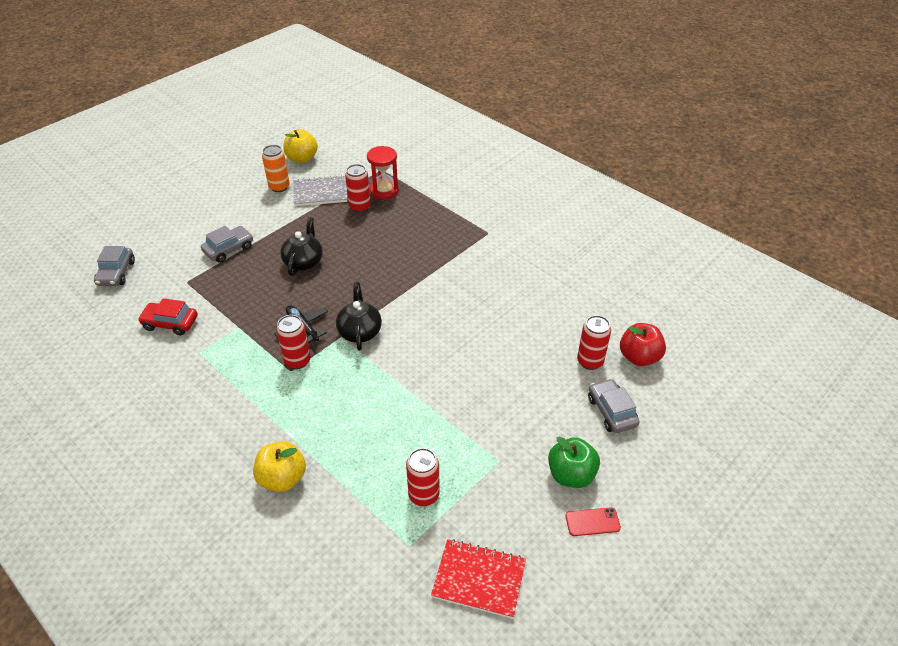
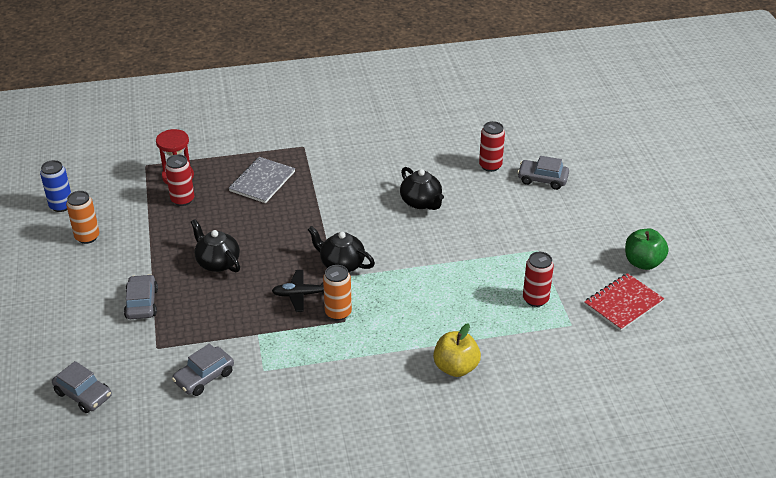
camera: 55 degrees left, 5 degrees down
red car [138,298,198,335] -> grey car [172,344,234,396]
red can [276,315,311,369] -> orange can [323,265,352,320]
yellow apple [283,129,318,163] -> blue can [40,160,71,212]
grey notebook [294,175,347,206] -> grey notebook moved to [229,157,295,203]
green apple [548,437,600,488] -> green apple moved to [625,229,669,270]
red phone [565,507,621,536] -> none
red apple [620,323,666,366] -> none
none -> black teapot [400,167,444,210]

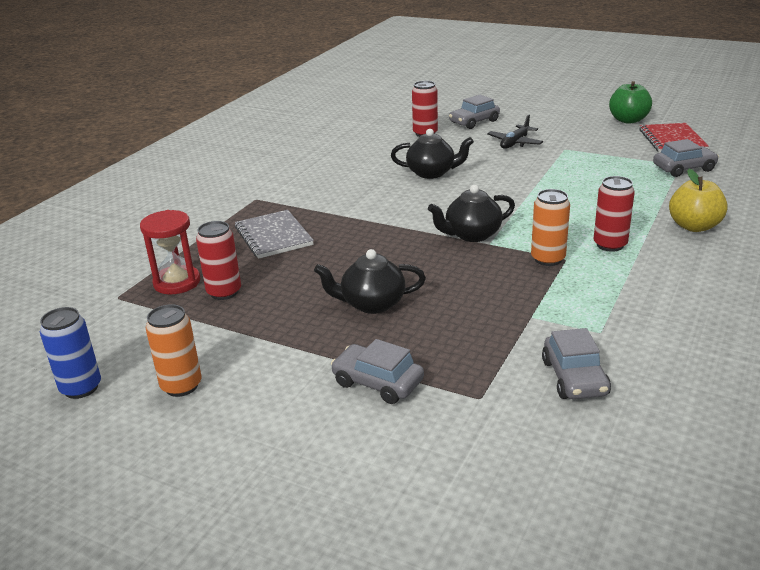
camera: 50 degrees left, 10 degrees down
grey car [52,361,112,413] -> grey car moved to [653,139,719,177]
black plane [272,270,324,312] -> black plane moved to [487,115,543,149]
red can [523,252,554,307] -> red can moved to [594,176,635,252]

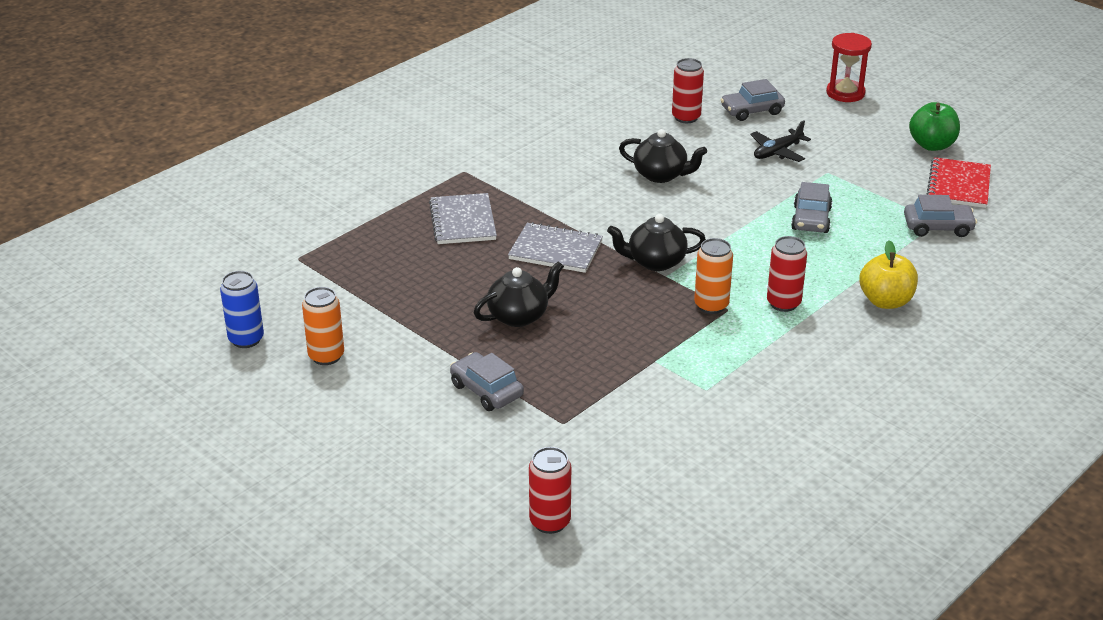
camera: 15 degrees right, 5 degrees up
red hourglass [140,210,200,294] -> red hourglass moved to [826,33,872,102]
red can [196,221,241,300] -> red can moved to [529,447,571,534]
black teapot [314,249,426,314] -> black teapot turned 135 degrees clockwise [474,261,564,327]
grey car [542,328,611,399] -> grey car moved to [791,182,832,233]
none -> grey notebook [508,222,603,273]

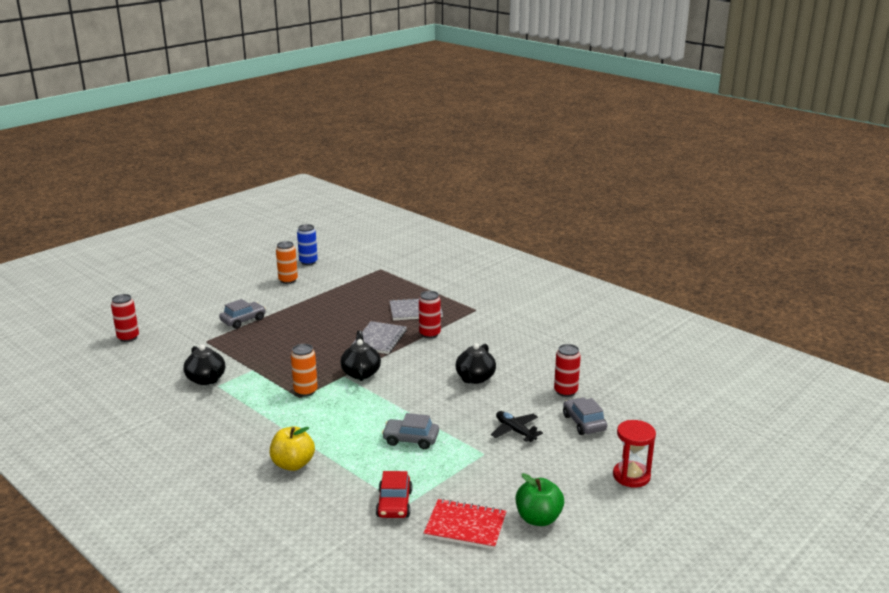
camera: 90 degrees right, 10 degrees down
black teapot [474,261,564,327] -> black teapot moved to [184,344,225,385]
red can [767,236,807,312] -> red can moved to [419,291,441,338]
grey car [904,195,977,237] -> red car [376,471,412,518]

